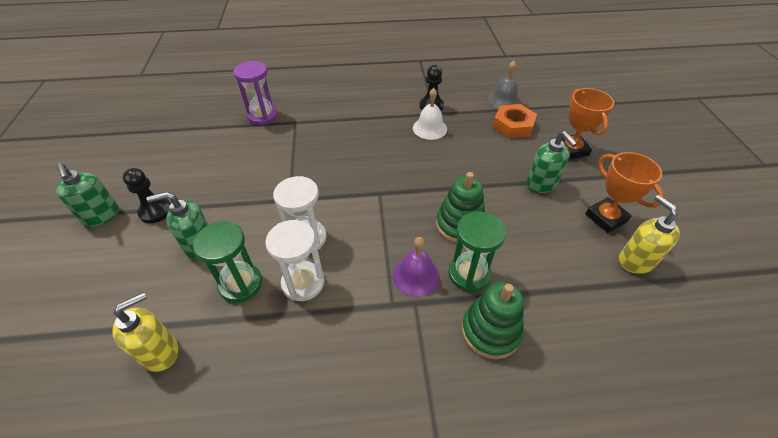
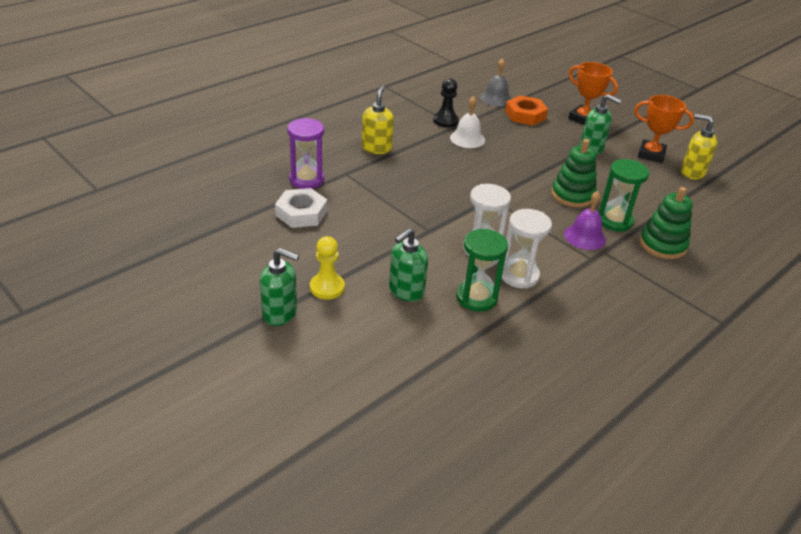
camera: 40 degrees left, 10 degrees down
yellow soap dispenser [112,292,178,372] -> yellow soap dispenser moved to [362,86,394,154]
black pawn [123,168,171,223] -> yellow pawn [310,236,345,299]
none -> white nut [275,188,327,228]

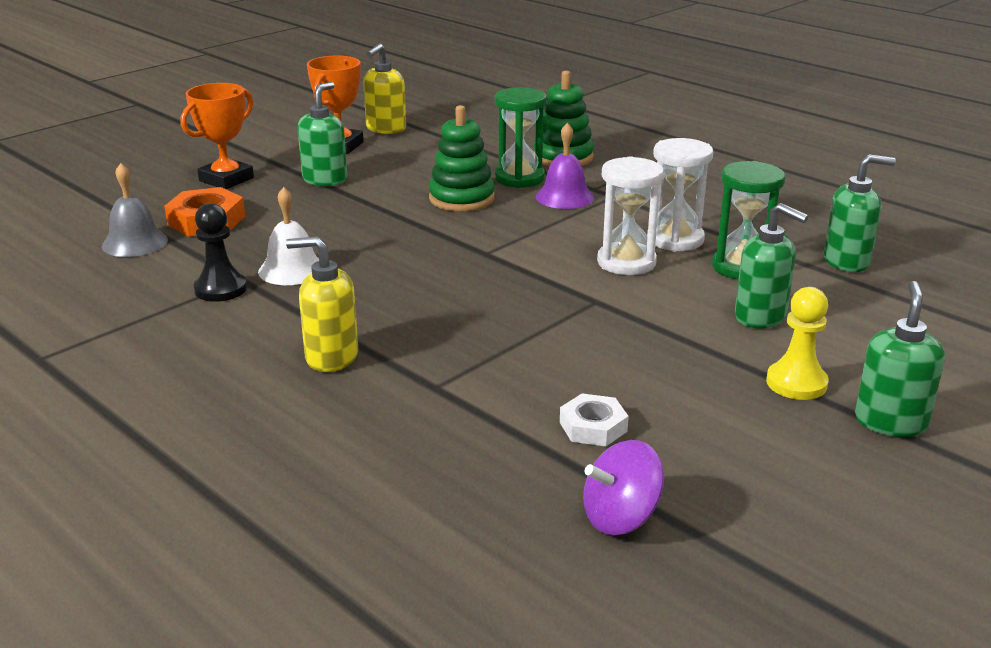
camera: 90 degrees left, 10 degrees down
white nut [275,188,327,228] -> white nut [560,393,629,446], size x0.64
purple hourglass [287,118,324,189] -> none
none -> purple spinning top [583,440,664,535]
none -> green soap dispenser [824,154,896,272]

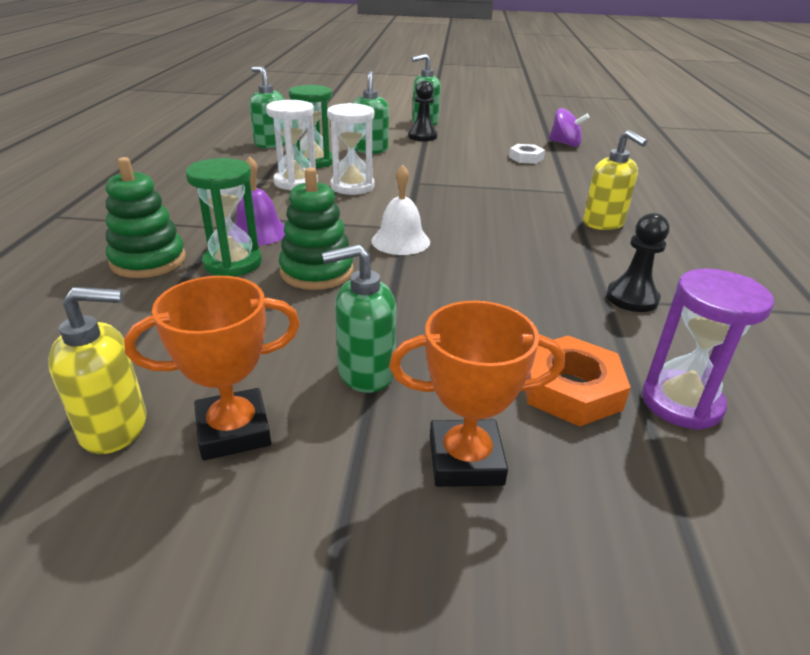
camera: 130 degrees left, 5 degrees up
grey bell [102,163,168,257] -> purple hourglass [642,268,774,430]
white bell [258,187,319,285] -> white bell moved to [372,165,430,255]
yellow pawn [766,287,829,400] -> black pawn [408,81,438,141]

